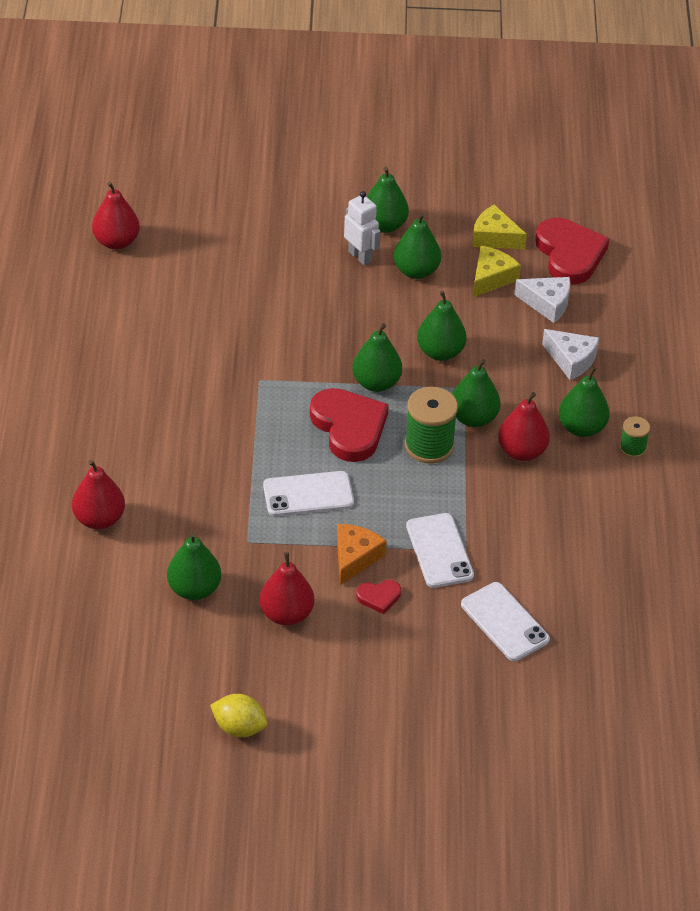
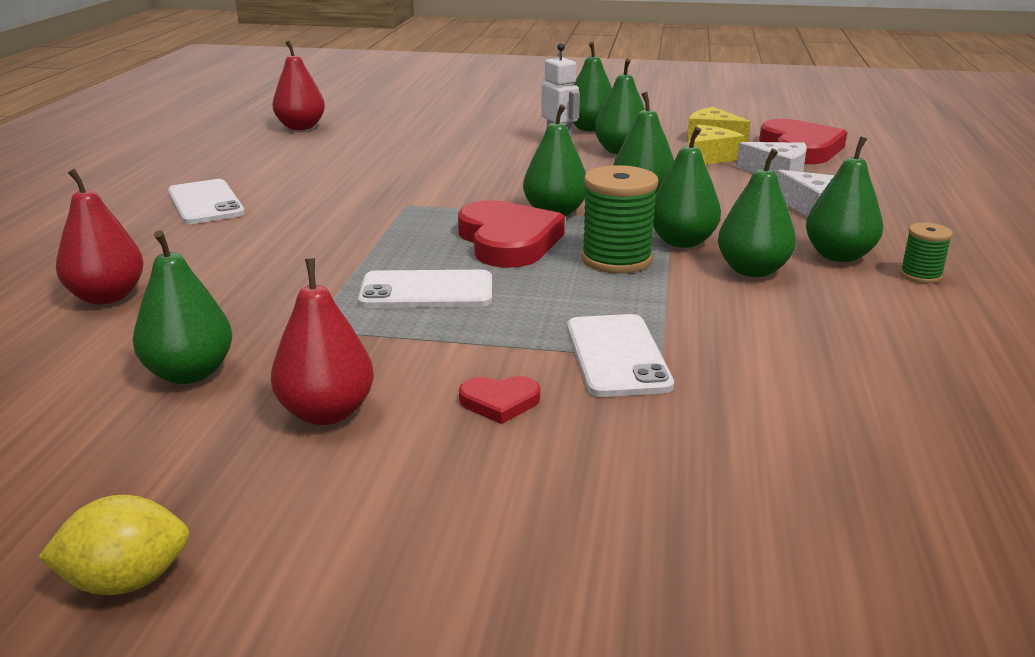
camera: 10 degrees right, 20 degrees down
yellow lemon [210,694,267,737] -> yellow lemon turned 45 degrees counterclockwise [38,495,189,595]
orange cheese [337,524,387,585] -> none
white phone [461,582,550,661] -> white phone moved to [168,179,245,224]
red pear [498,392,550,461] -> green pear [718,148,796,277]

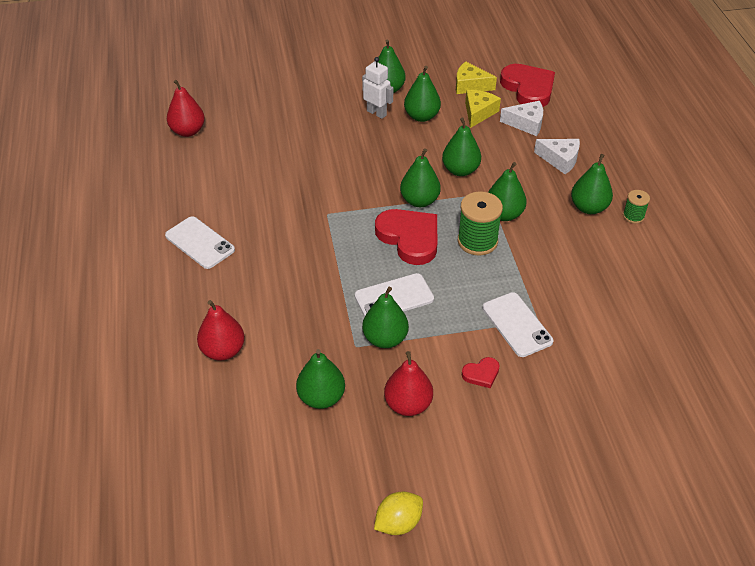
camera: 20 degrees left, 20 degrees up
green pear [718,148,796,277] -> green pear moved to [362,287,409,348]

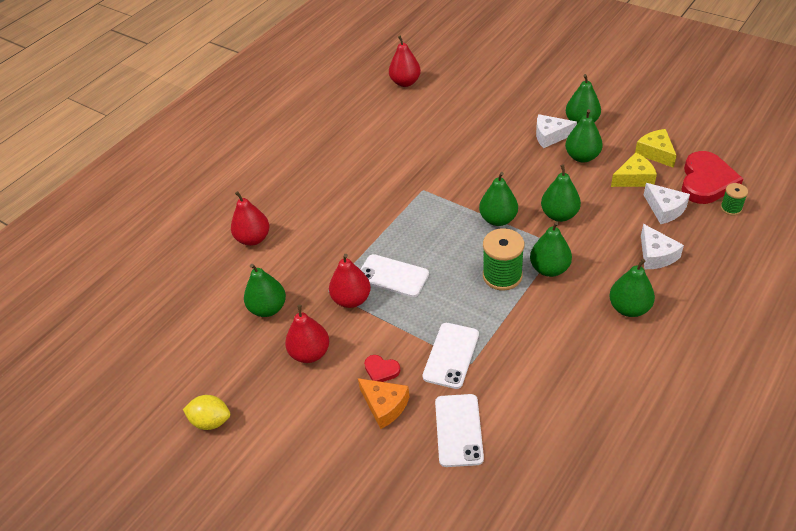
camera: 50 degrees right, 0 degrees up
white phone [165,216,235,269] -> white phone moved to [435,394,484,467]
white robot [362,57,393,119] -> white cheese [536,114,577,148]
green pear [362,287,409,348] -> red pear [329,254,371,308]
red heart [375,209,437,265] -> none
green spool [623,190,650,224] -> green spool moved to [720,183,748,215]
none -> orange cheese [358,378,410,429]

